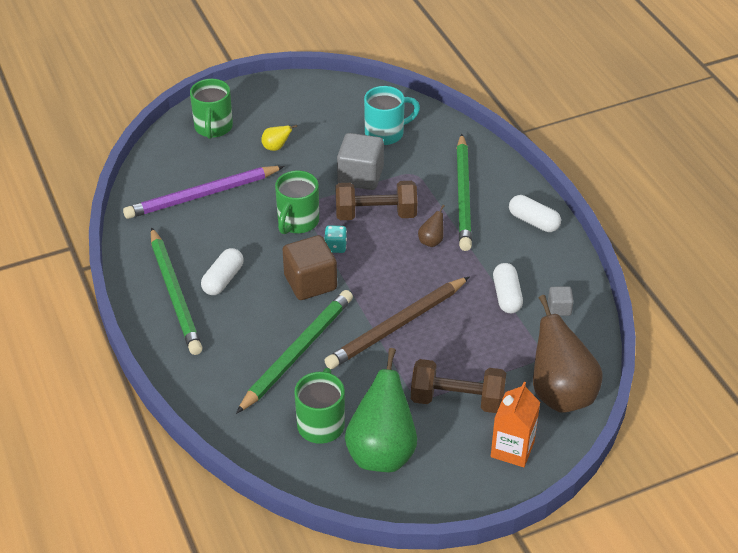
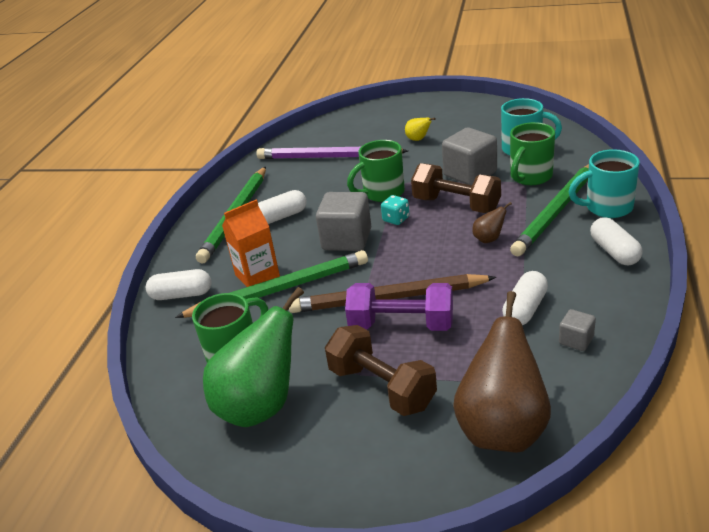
camera: 40 degrees right, 10 degrees down
green mug [190,79,233,139] -> green mug moved to [510,122,555,185]
brown cube [282,235,337,300] -> grey cube [316,192,371,251]
orange carton [491,382,540,467] -> orange carton moved to [222,200,280,287]
none -> white capsule [146,269,211,300]
none -> purple dumbbell [345,283,453,331]
none -> turquoise mug [568,149,640,218]

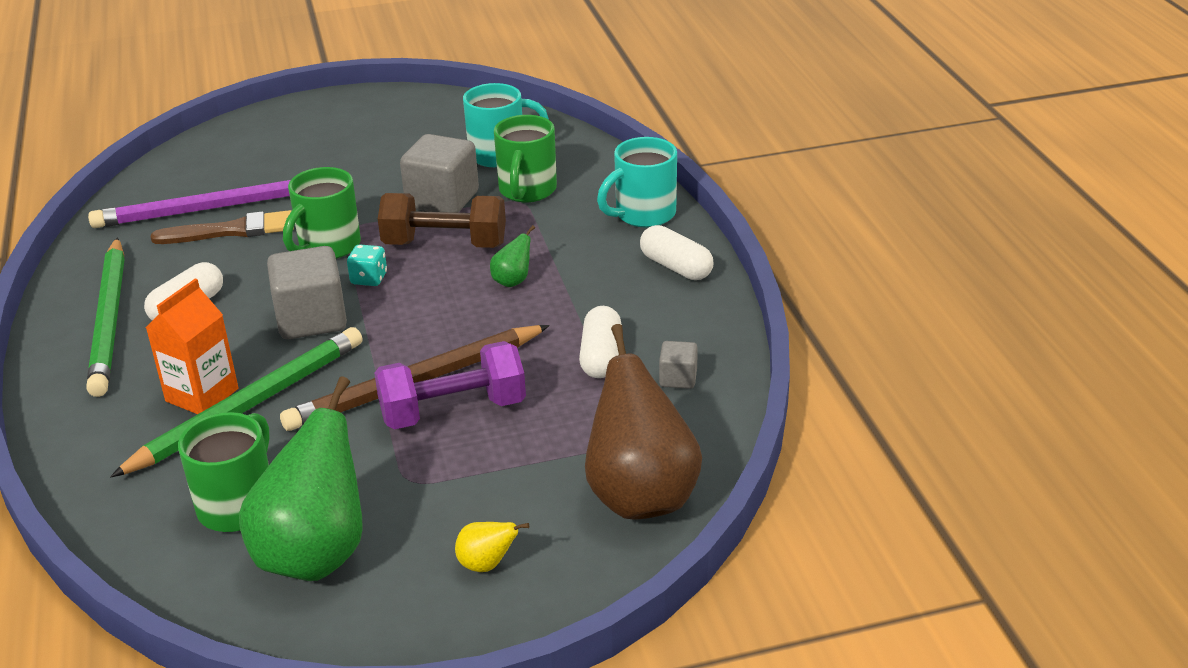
camera: 30 degrees left, 0 degrees up
white capsule [146,269,211,300] -> none
brown dumbbell [325,325,437,416] -> none
yellow pear [405,117,436,141] -> yellow pear moved to [455,522,529,572]
brown pear [473,202,512,243] -> green pear [490,225,535,287]
green pencil [510,164,589,256] -> none
none -> brown brush [151,210,294,244]

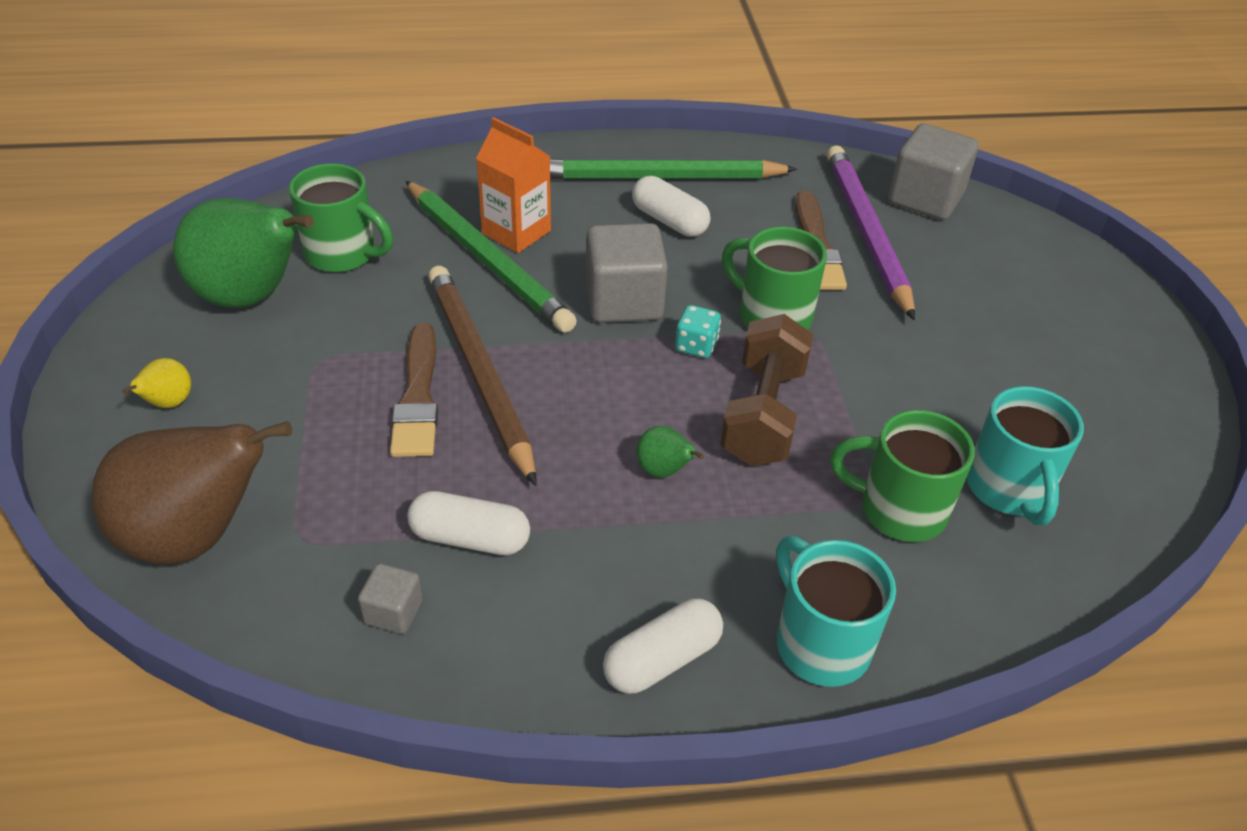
camera: 95 degrees right, 10 degrees up
purple dumbbell [374,341,526,429] -> brown brush [390,323,438,457]
grey cube [400,134,479,213] -> grey cube moved to [888,124,978,220]

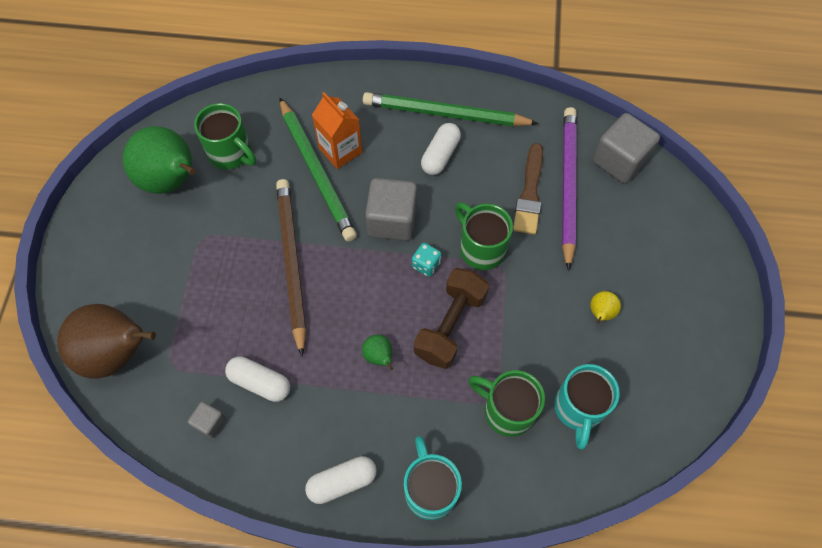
camera: 15 degrees right, 20 degrees up
yellow pear [122,358,191,408] -> yellow pear moved to [590,291,621,324]
brown brush [390,323,438,457] -> none
white capsule [632,176,710,237] -> white capsule turned 60 degrees clockwise [421,123,461,175]

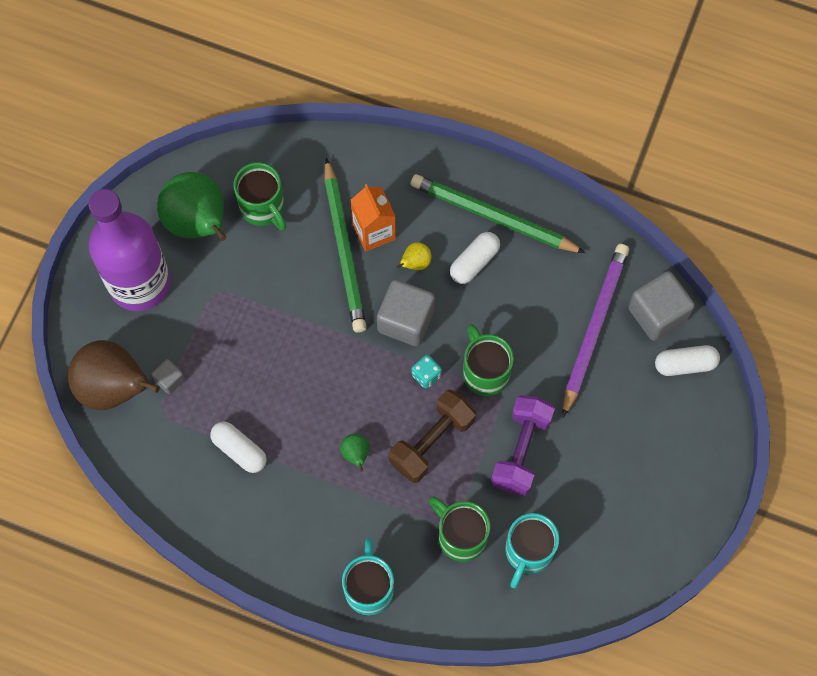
camera: 15 degrees right, 5 degrees up
grey cube [188,401,226,439] -> grey cube moved to [151,359,185,394]
brown pencil [276,179,306,357] -> none
white capsule [305,456,377,504] -> white capsule moved to [655,345,720,376]
brown brush [513,143,543,234] -> none
yellow pear [590,291,621,324] -> yellow pear moved to [396,242,431,270]
none -> purple bottle [89,189,171,311]
none -> purple dumbbell [491,395,555,496]

